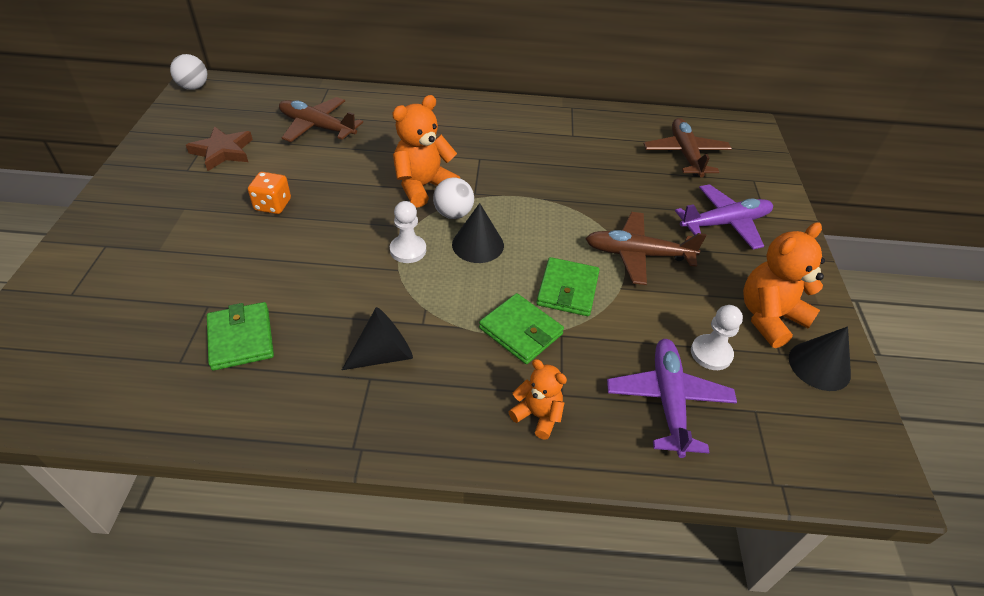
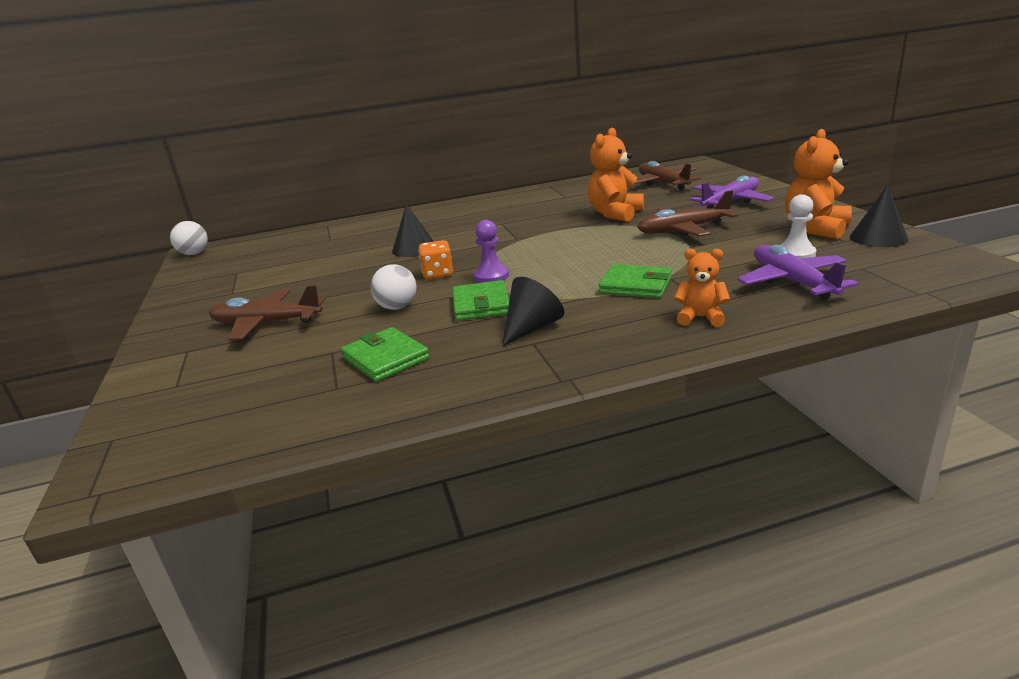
camera: 15 degrees left, 20 degrees down
brown star [186,126,253,171] -> none
orange dice [248,172,291,214] -> orange dice moved to [418,240,453,279]
brown plane [279,97,363,142] -> brown plane moved to [209,285,325,340]
white pawn [390,201,426,263] -> purple pawn [474,220,509,283]
orange teddy bear [392,95,460,208] -> orange teddy bear moved to [588,127,644,222]
white ball [433,177,474,219] -> white ball moved to [371,264,417,310]
black cone [452,203,504,263] -> black cone moved to [392,204,434,257]
green wallet [536,257,600,316] -> green wallet moved to [452,280,509,321]

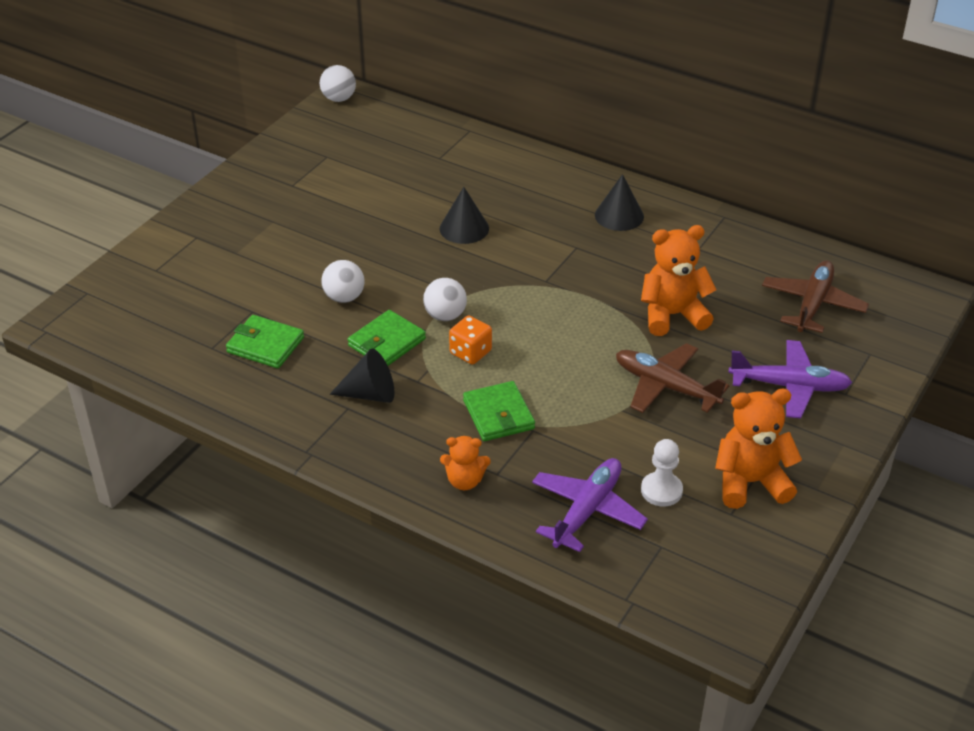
camera: 45 degrees right, 15 degrees up
brown plane [209,285,325,340] -> none
green wallet [341,327,430,382] -> green wallet turned 75 degrees counterclockwise [226,315,304,368]
orange dice [418,240,453,279] -> orange dice moved to [449,316,492,364]
purple pawn [474,220,509,283] -> white ball [423,278,467,321]
orange teddy bear [674,249,730,327] -> orange teddy bear turned 120 degrees clockwise [440,436,491,490]
black cone [850,185,908,247] -> black cone moved to [595,174,644,231]

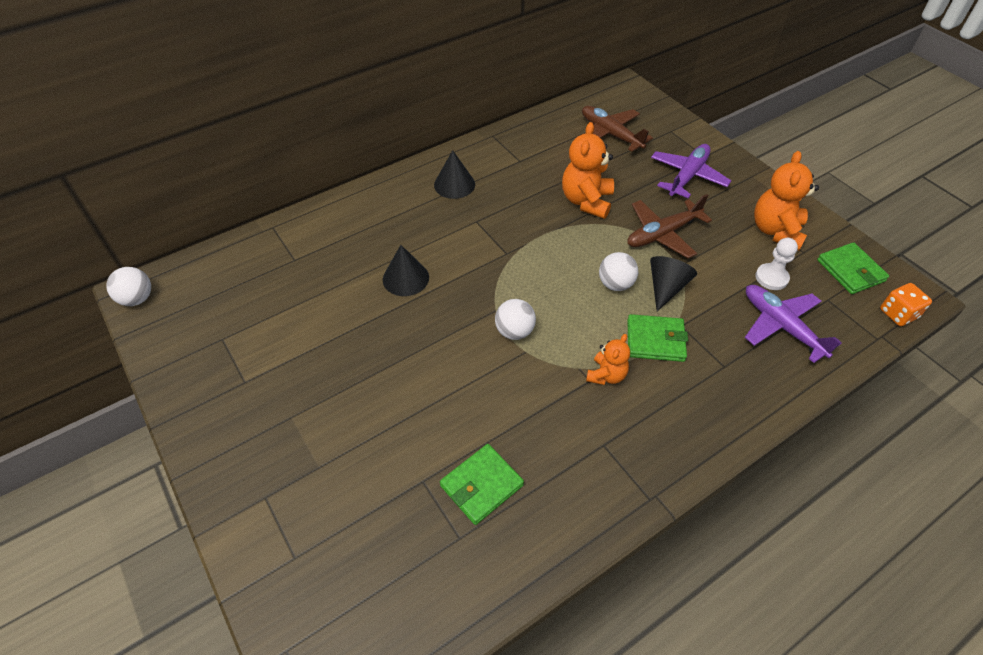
camera: 65 degrees left, 10 degrees up
white ball [322,260,365,303] -> white ball moved to [599,252,638,291]
black cone [330,349,394,403] -> black cone moved to [650,256,697,312]
green wallet [348,310,426,366] -> green wallet moved to [817,242,889,294]
orange teddy bear [440,436,491,490] -> orange teddy bear moved to [586,334,630,385]
orange dice [449,316,492,364] -> orange dice moved to [880,283,932,326]

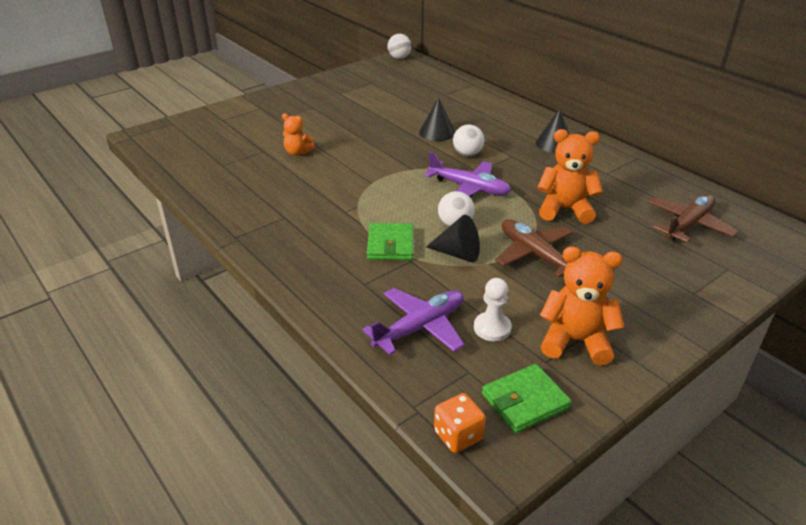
camera: 85 degrees right, 15 degrees down
green wallet [440,444,524,525] -> none
white ball [495,299,536,340] -> white ball moved to [453,124,485,156]
orange teddy bear [586,334,630,385] -> orange teddy bear moved to [282,113,315,156]
purple plane [651,144,731,198] -> purple plane moved to [424,152,511,197]

